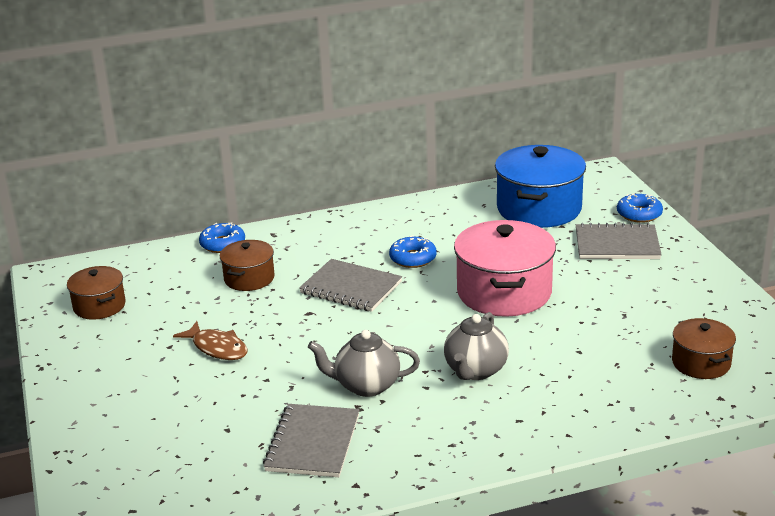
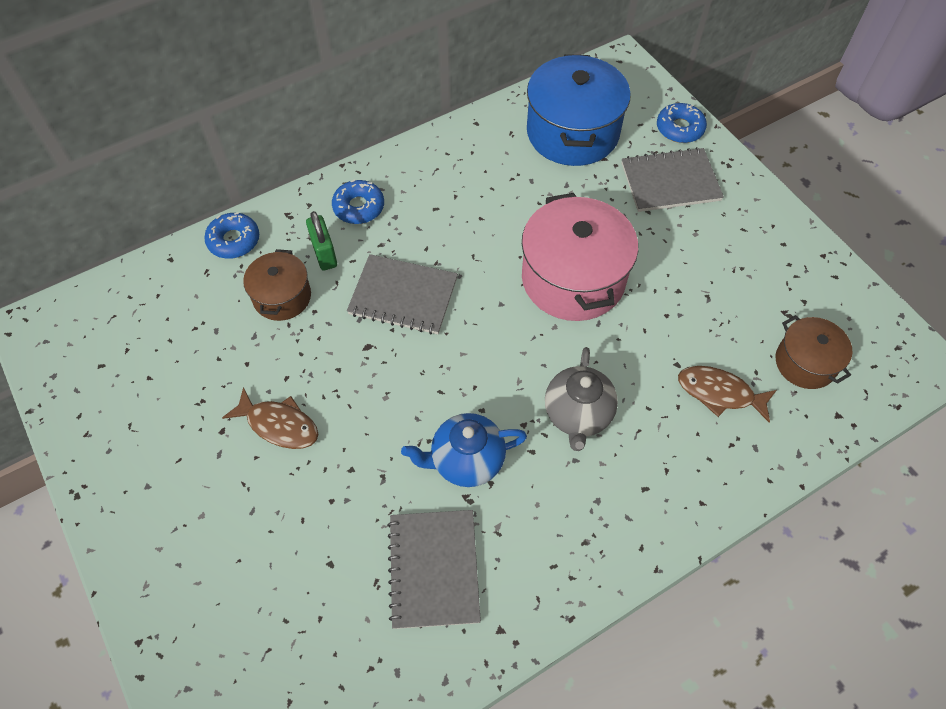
camera: 15 degrees left, 30 degrees up
brown pot [67,266,126,320] -> none
grey teapot [308,330,420,397] -> blue teapot [401,413,527,487]
blue donut [389,235,437,268] -> blue donut moved to [332,179,384,224]
none -> green padlock [306,211,337,271]
none -> brown fish [678,366,777,423]

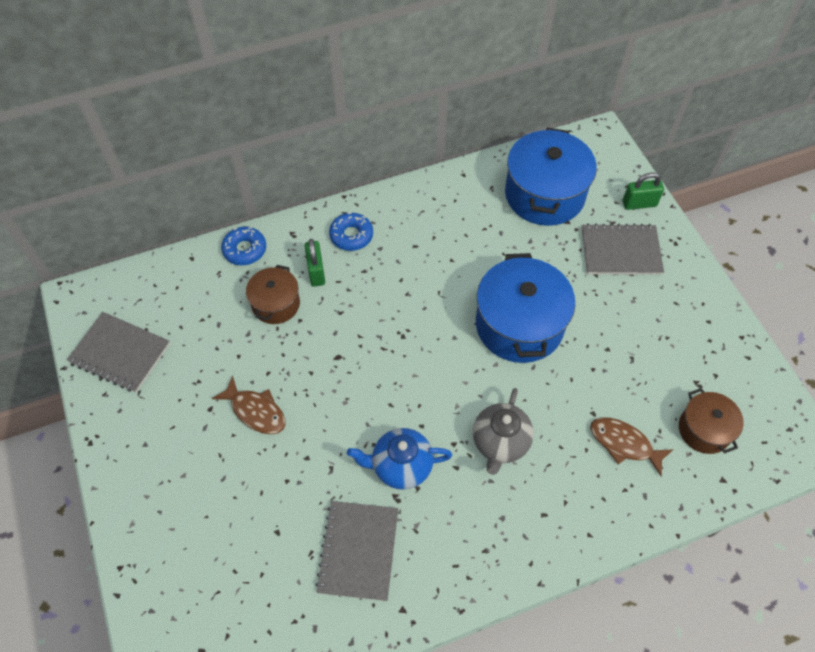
camera: 10 degrees right, 0 degrees up
grey notebook [347,254,458,335] -> grey notebook moved to [67,312,170,392]
pink pot [522,193,638,321] -> blue pot [476,253,575,363]
blue donut [657,103,707,143] -> green padlock [623,173,664,210]

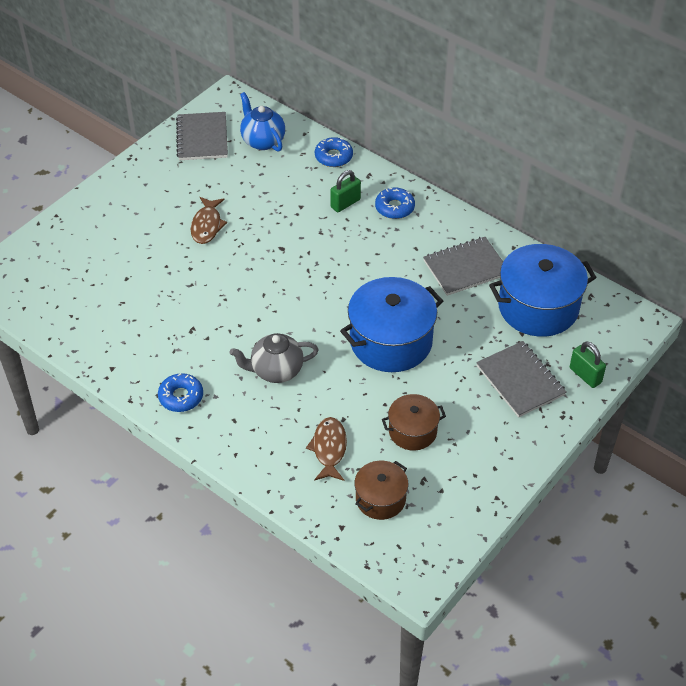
camera: 60 degrees right, 10 degrees down
brown pot [246,265,300,324] -> brown pot moved to [382,394,446,450]
grey notebook [315,501,398,601] -> grey notebook moved to [423,237,503,296]
blue teapot [347,428,452,490] -> blue teapot moved to [240,92,285,152]
none -> blue donut [158,373,203,412]

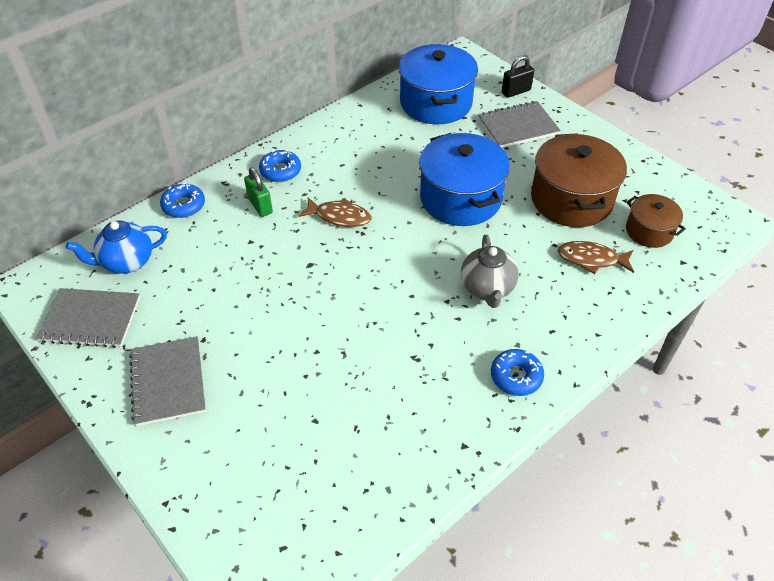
camera: 80 degrees left, 0 degrees up
brown fish [191,197,227,244] -> brown fish moved to [299,197,372,227]
brown pot [382,394,446,450] -> brown pot [531,133,627,227], size x1.80
grey notebook [423,237,503,296] -> grey notebook moved to [129,336,206,426]
green padlock [570,341,606,388] -> black padlock [502,55,534,98]

